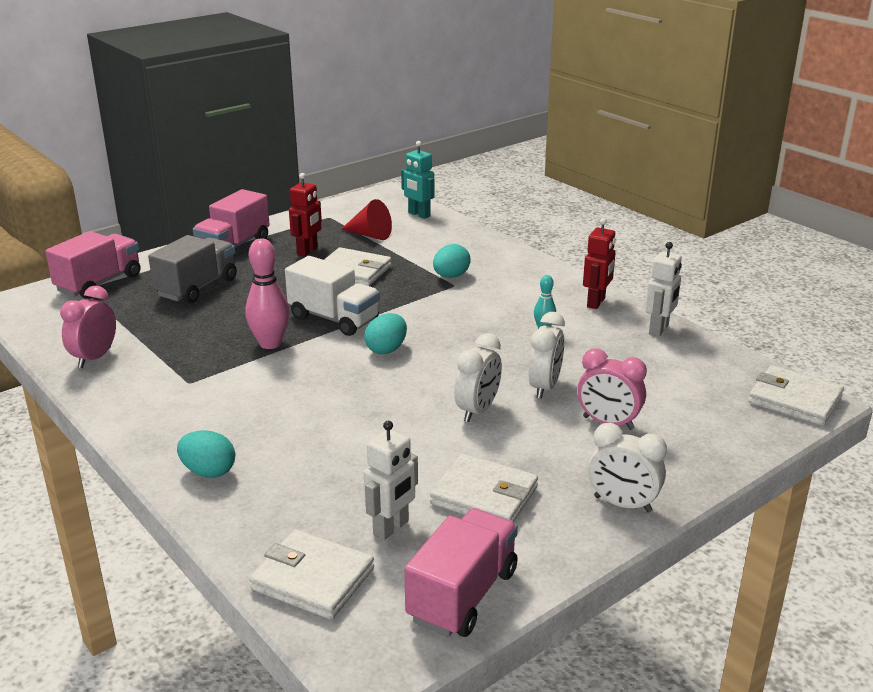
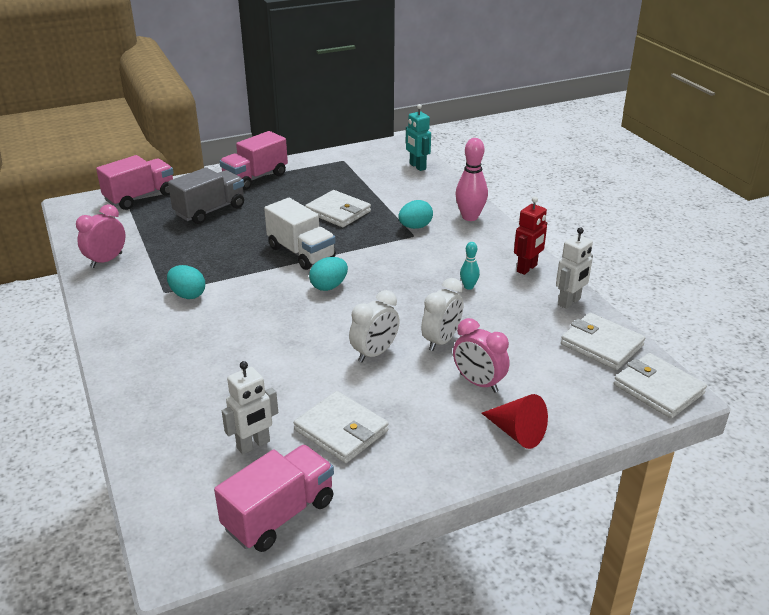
camera: 15 degrees right, 5 degrees up
turquoise egg [177,430,235,478] -> turquoise egg moved to [167,265,205,299]
pink bowling pin [245,238,290,349] -> pink bowling pin moved to [455,138,488,221]
white wallet [249,529,374,620] -> white wallet moved to [561,313,645,370]
red robot [289,173,322,257] -> none
red cone [342,199,392,240] -> red cone moved to [481,394,548,449]
white clock [588,423,667,513] -> none

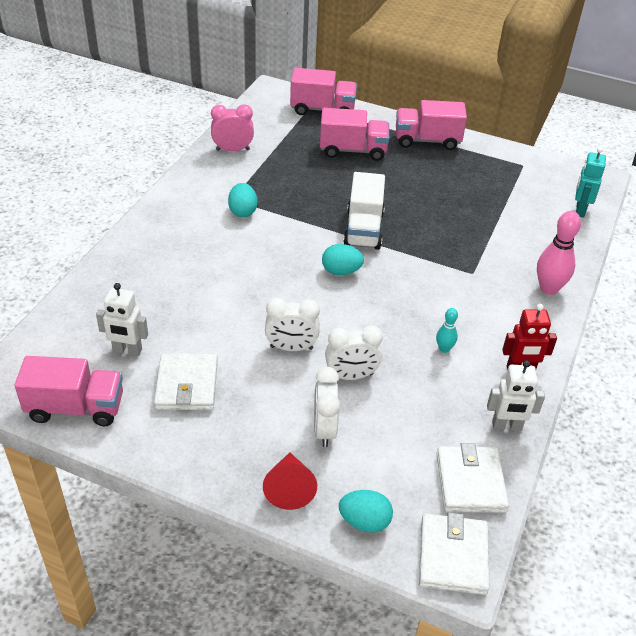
camera: 45 degrees right, 10 degrees up
grey truck [168,167,244,224] -> pink truck [320,108,389,161]
white wallet [305,190,371,227] -> none
turquoise egg [398,200,433,229] -> turquoise egg moved to [339,490,393,532]
pink clock [453,318,510,393] -> white clock [314,367,340,447]

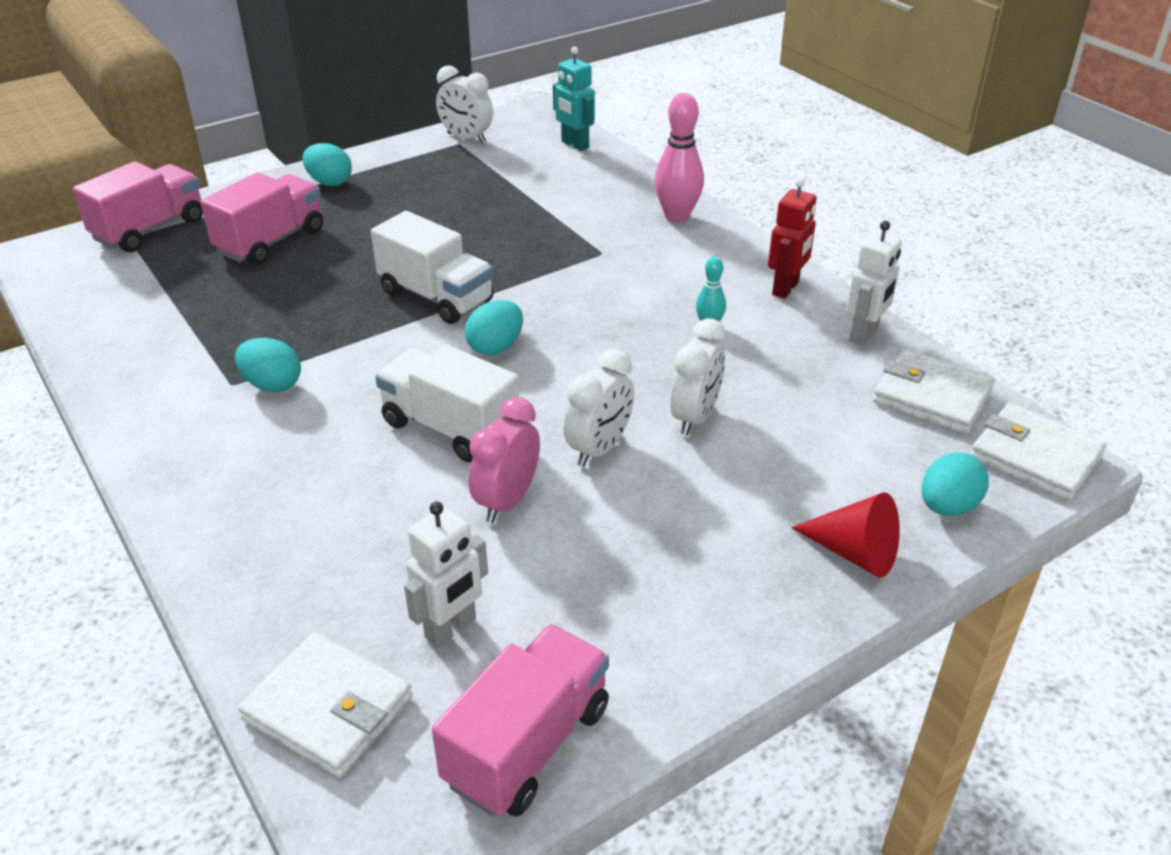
camera: 55 degrees left, 5 degrees down
white wallet [154,353,218,410] -> white wallet moved to [238,632,413,778]
pink clock [211,104,254,151] -> pink clock moved to [469,397,540,523]
white clock [314,367,340,447] -> white clock moved to [436,65,493,144]
pink truck [396,100,467,150] -> turquoise egg [302,143,352,186]
none -> white truck [375,345,519,462]

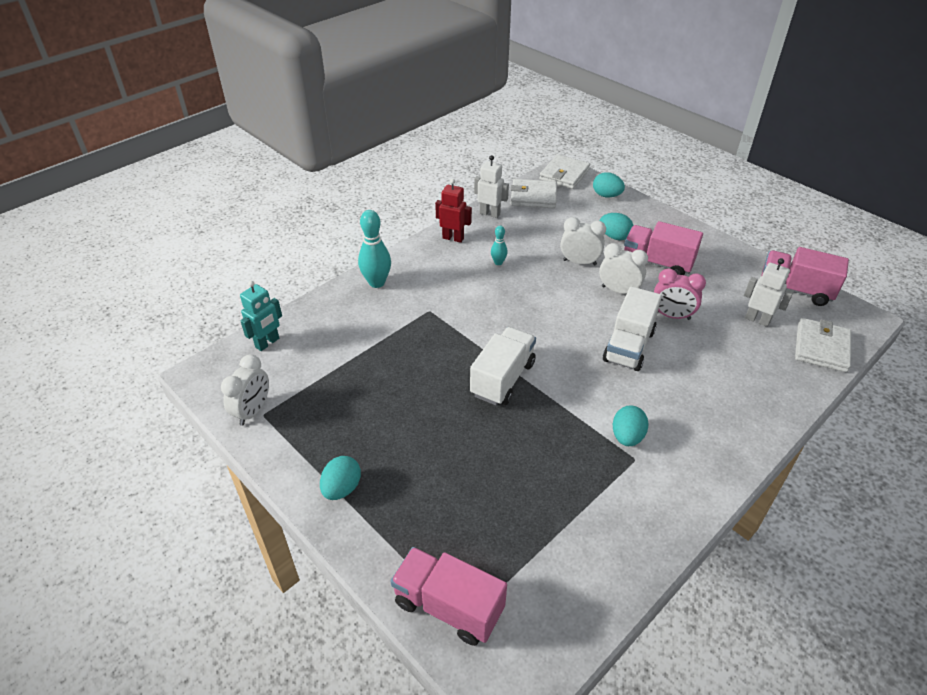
camera: 100 degrees left, 5 degrees up
pink truck [200,172,323,265] -> pink truck moved to [624,221,703,275]
turquoise egg [465,300,523,355] -> turquoise egg moved to [600,213,633,240]
pink bowling pin [655,93,704,223] -> turquoise bowling pin [358,210,391,288]
red cone [791,492,900,578] -> none
white wallet [873,349,995,434] -> white wallet turned 75 degrees clockwise [510,179,557,209]

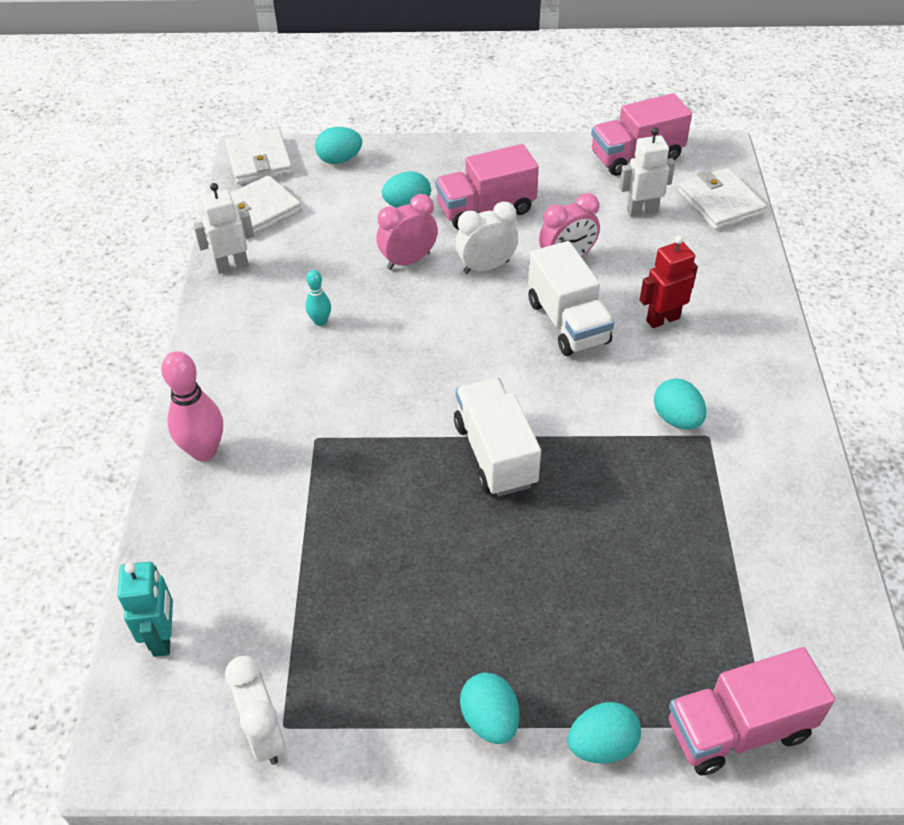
camera: 45 degrees left, 5 degrees up
turquoise bowling pin [358,210,391,288] -> pink bowling pin [161,351,223,461]
red robot [435,179,472,243] -> red robot moved to [640,235,698,328]
white clock [561,217,606,266] -> pink clock [376,194,438,270]
none -> turquoise egg [568,702,641,764]

